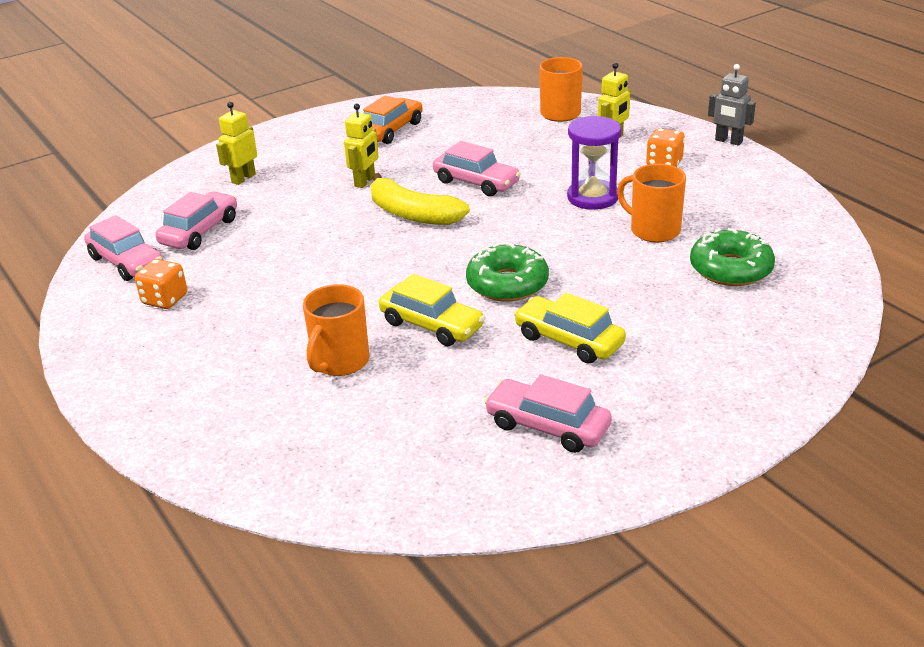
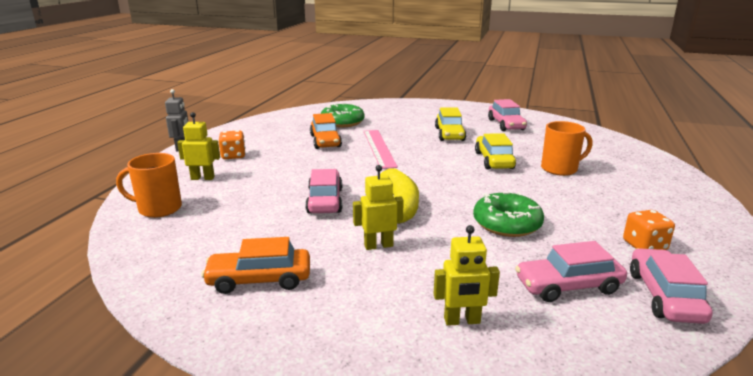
camera: 130 degrees left, 10 degrees down
green donut [466,243,549,301] -> green donut moved to [473,192,544,237]
purple hourglass [567,116,621,210] -> none
orange mug [617,164,686,242] -> orange car [310,113,342,149]
none -> pink ruler [364,130,398,169]

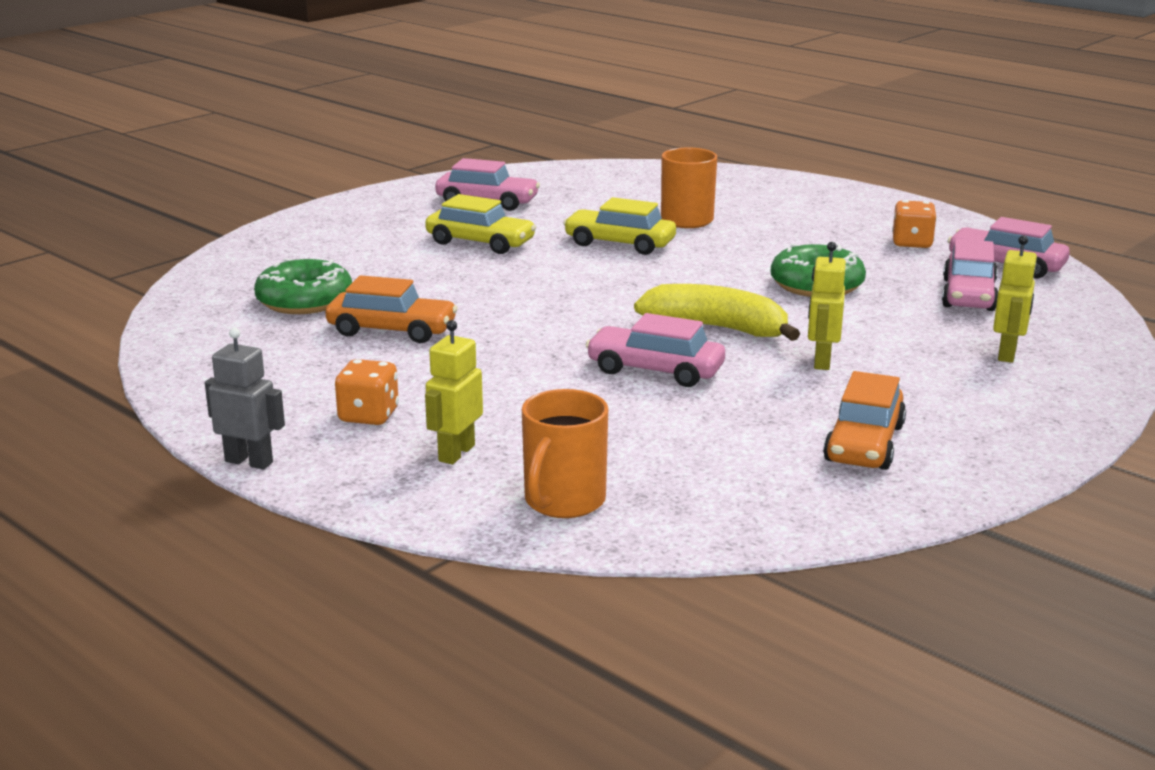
camera: 65 degrees left, 0 degrees up
pink ruler [364,130,398,169] -> none

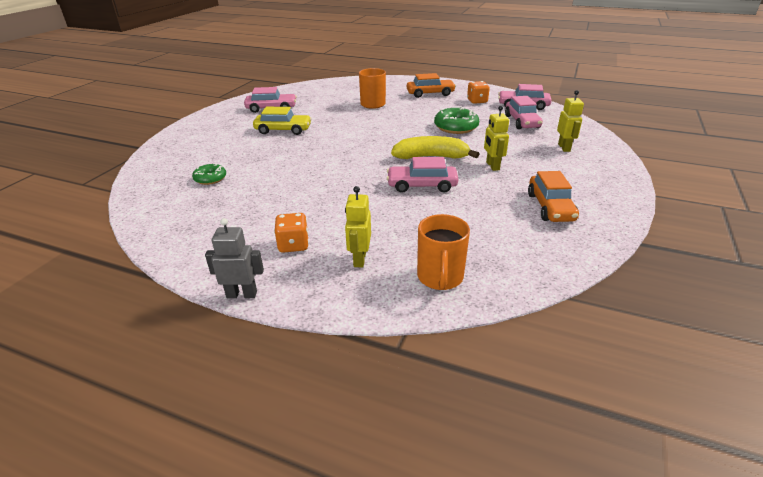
camera: 20 degrees left, 10 degrees up
green donut [254,258,352,314] -> green donut [192,163,226,185], size x0.60
orange car [325,275,458,343] -> orange car moved to [407,73,456,98]
yellow car [563,197,676,255] -> none

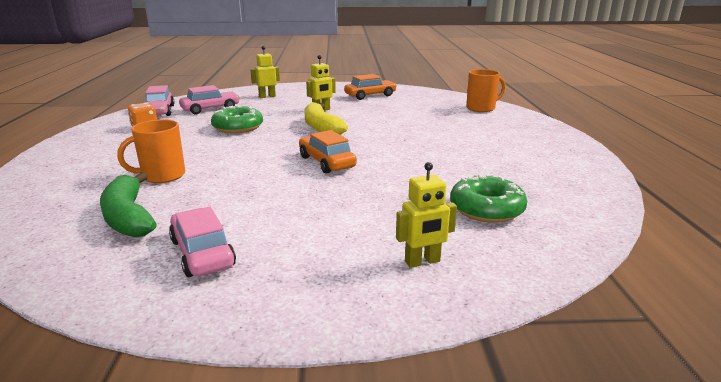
camera: 115 degrees left, 10 degrees down
green donut [192,163,226,185] -> green donut [450,174,527,223], size x1.66
grey robot [205,218,264,298] -> none
yellow car [253,107,312,135] -> none
orange dice [274,213,309,253] -> none
yellow robot [345,186,371,267] -> yellow robot moved to [396,162,457,268]
pink car [387,157,459,193] -> none
orange car [407,73,456,98] -> orange car moved to [299,130,357,174]
none -> green banana [100,172,156,237]

